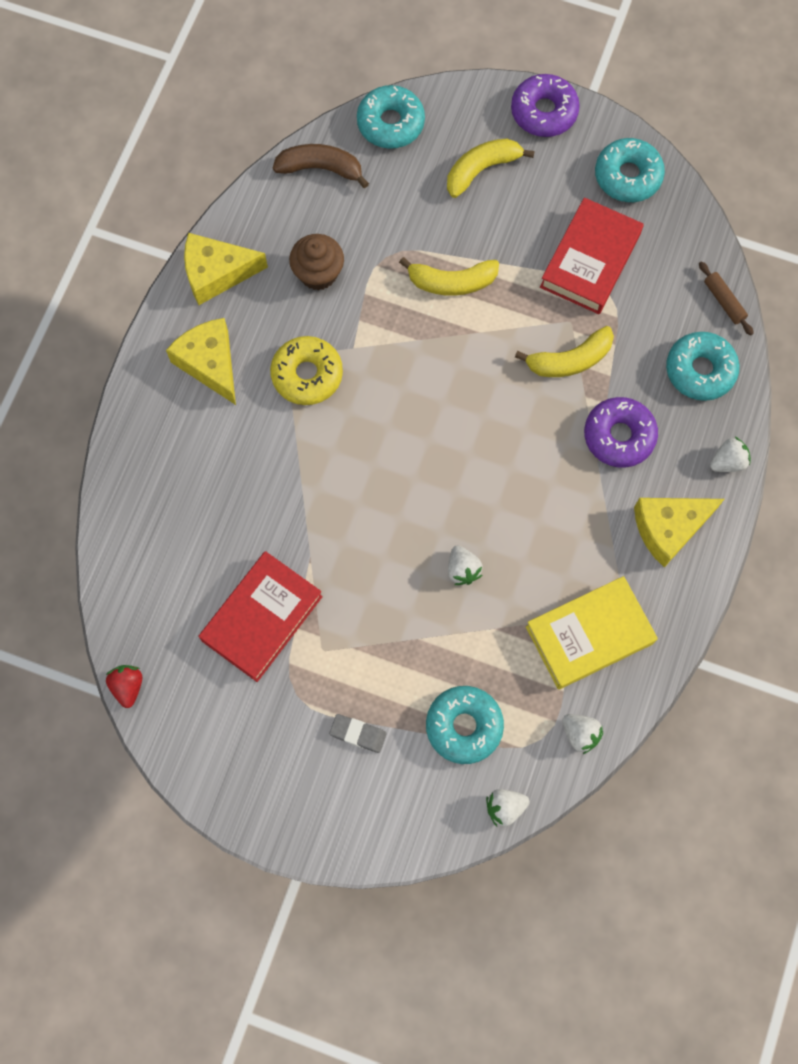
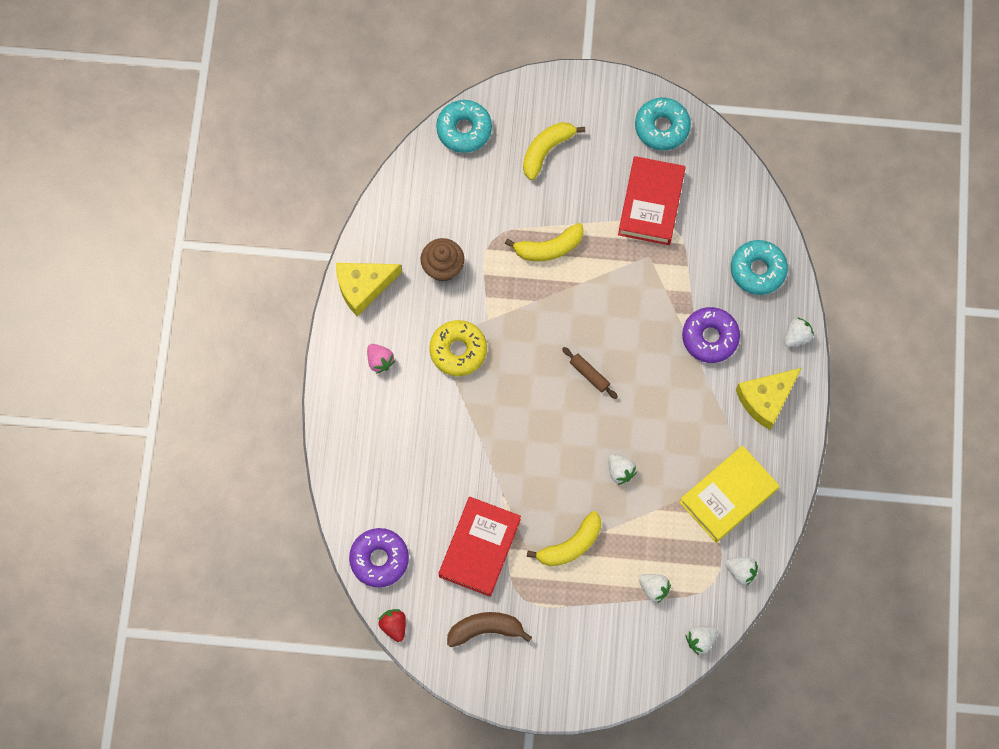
camera: 15 degrees left, 0 degrees up
yellow cheese [166,318,236,405] -> pink strawberry [367,344,395,374]
brown banana [273,144,369,188] -> brown banana moved to [447,612,532,647]
grey eraser [329,714,387,753] -> none
turquoise donut [426,686,504,764] -> white strawberry [639,574,671,603]
purple donut [511,74,580,137] -> purple donut moved to [349,528,409,587]
yellow banana [515,326,614,377] -> yellow banana moved to [527,511,601,566]
brown rolling pin [699,261,754,335] -> brown rolling pin moved to [562,347,618,399]

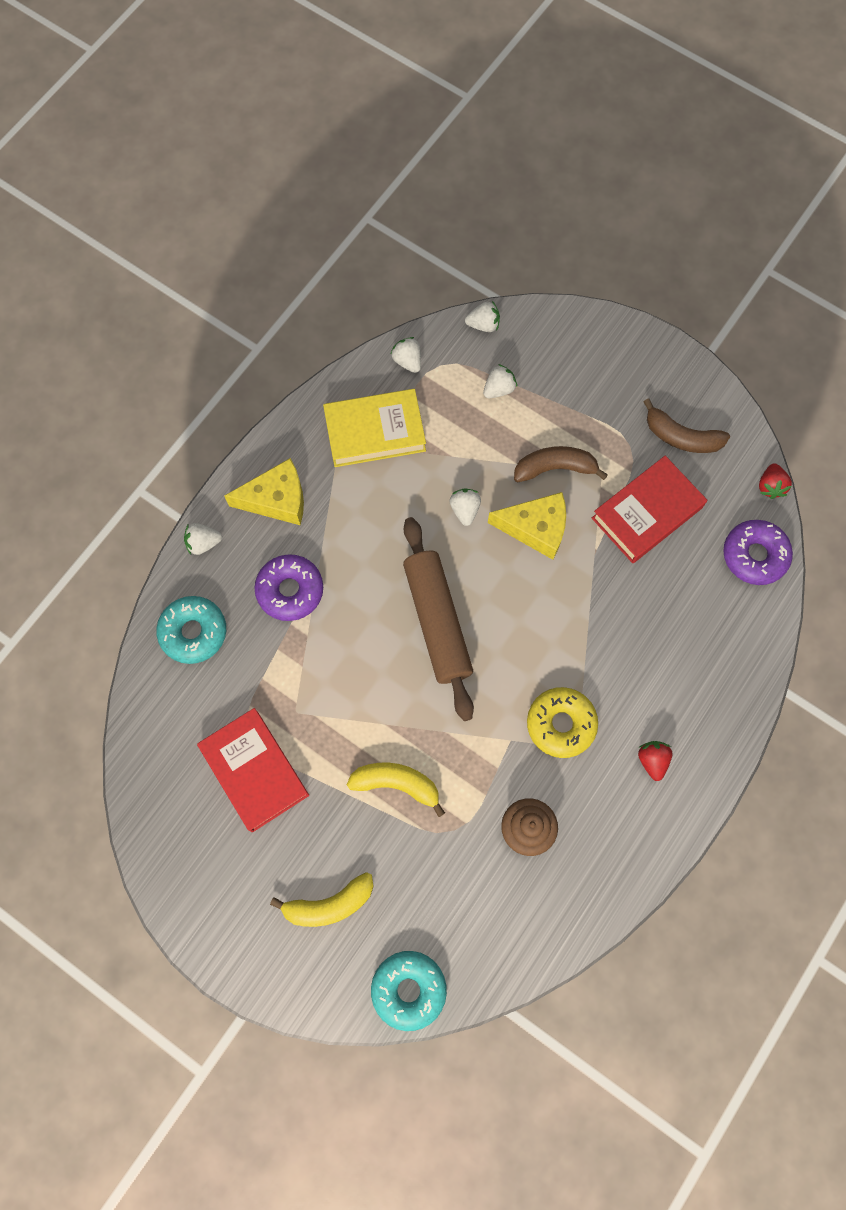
camera: 150 degrees left, 0 degrees up
yellow cheese [336,263,402,316] -> yellow cheese moved to [488,492,566,560]
pink strawberry [367,344,395,374] -> red strawberry [638,741,673,781]
yellow banana [527,511,601,566] -> brown banana [514,446,608,482]
brown rolling pin [562,347,618,399] -> brown rolling pin [403,517,474,721], size x2.42
red book [618,156,686,245] -> red book turned 75 degrees counterclockwise [197,708,309,832]
turquoise donut [635,98,691,150] -> none
white strawberry [639,574,671,603] -> white strawberry turned 75 degrees clockwise [483,364,517,398]

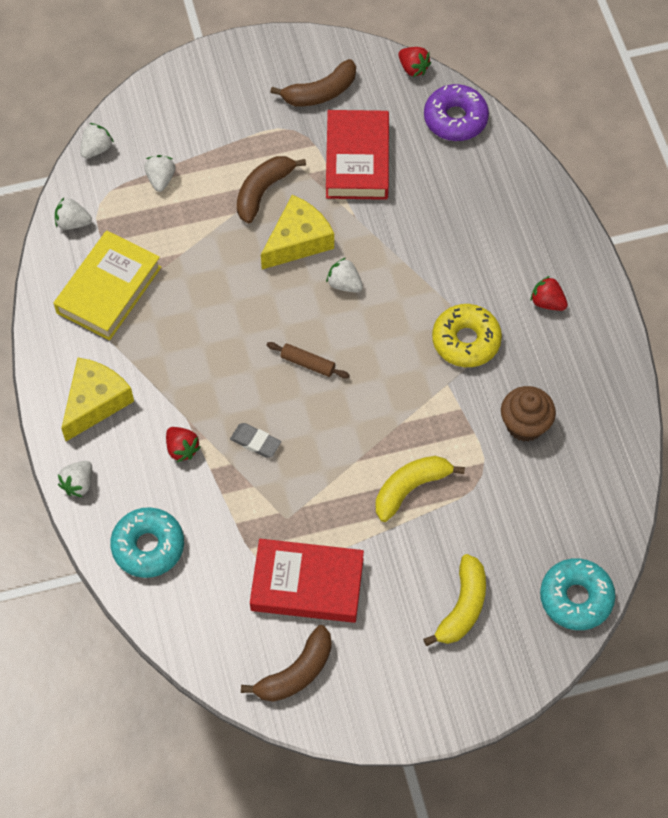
camera: 50 degrees left, 10 degrees down
purple donut [254,554,323,621] -> red strawberry [166,427,201,462]
brown rolling pin [403,517,474,721] -> brown rolling pin [267,342,350,379], size x0.41
white strawberry [449,489,481,526] -> white strawberry moved to [326,258,363,293]
none -> grey eraser [230,423,281,458]
none -> brown banana [241,625,332,702]

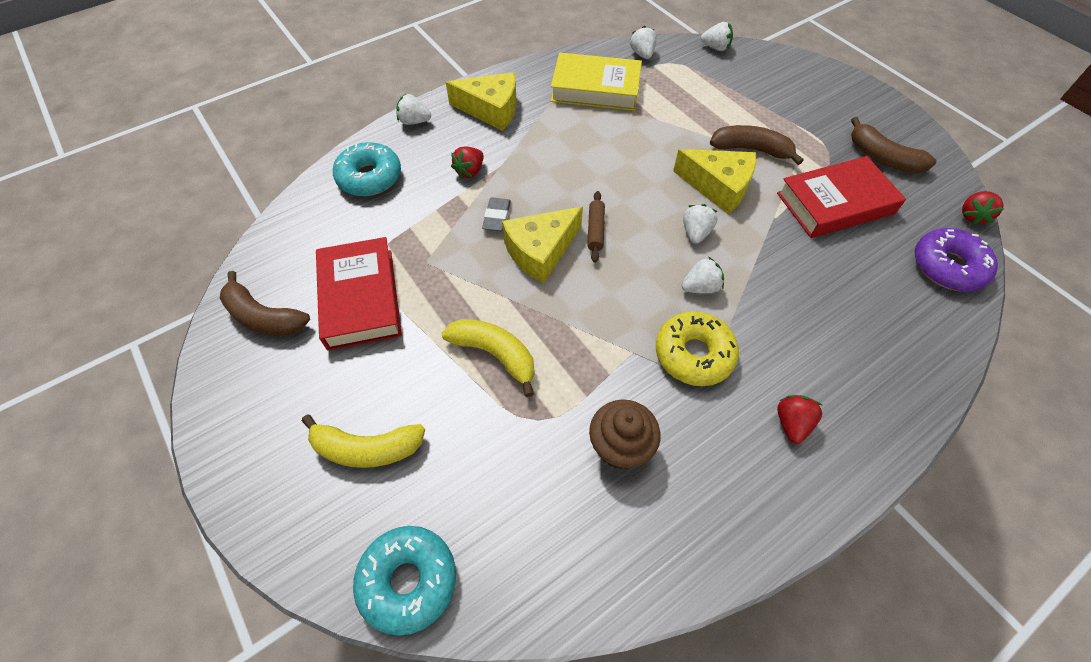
camera: 70 degrees right, 5 degrees down
white strawberry [144,155,175,192] -> white strawberry moved to [681,257,724,294]
none -> yellow cheese [502,206,583,284]

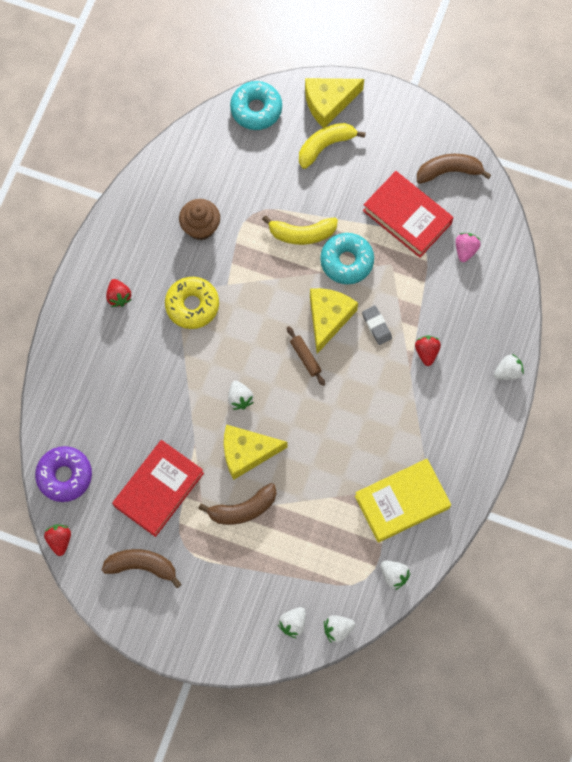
camera: 145 degrees right, 15 degrees up
turquoise donut [333,142,401,196] -> turquoise donut moved to [320,233,374,284]
yellow cheese [446,72,517,131] -> yellow cheese moved to [305,78,364,128]
white strawberry [681,257,724,294] -> white strawberry moved to [278,607,306,638]
none -> pink strawberry [456,233,481,262]

